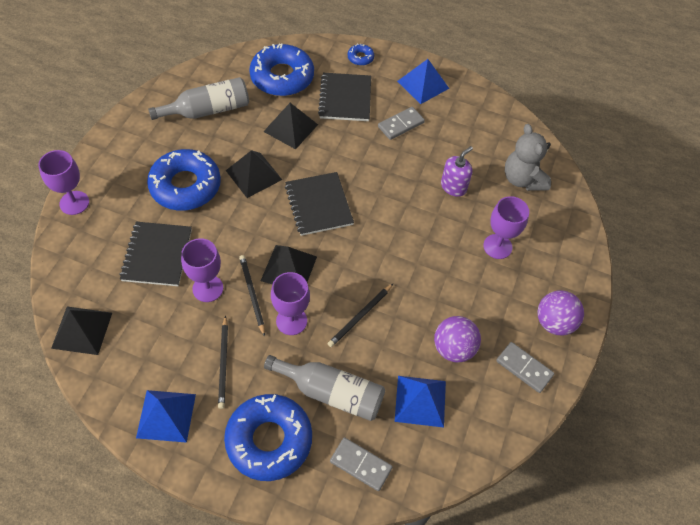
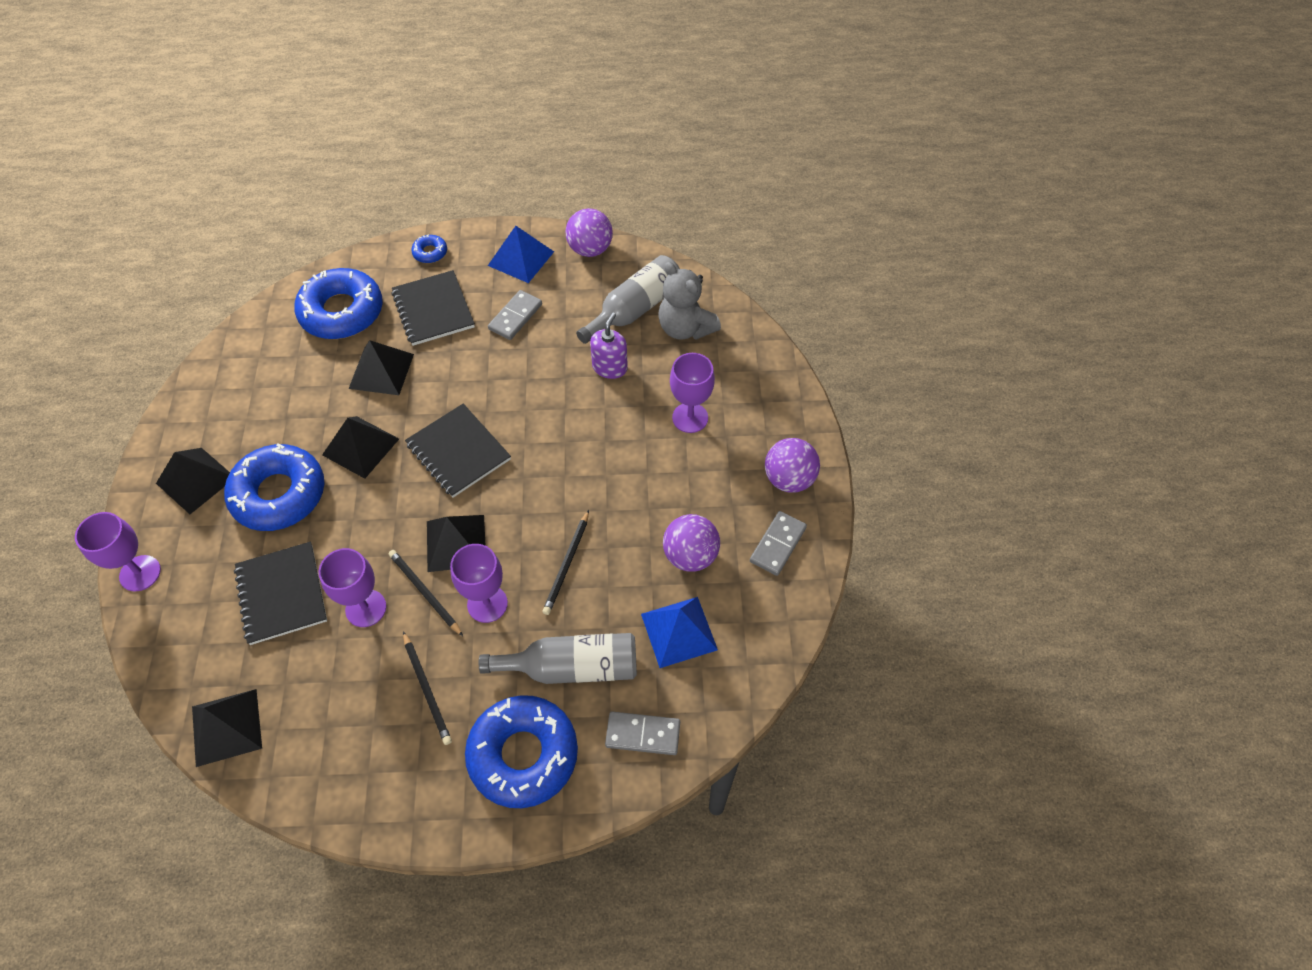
camera: 20 degrees left, 0 degrees up
blue pyramid [136,390,196,443] -> none
grey bottle [148,77,249,120] -> grey bottle moved to [576,255,680,344]
grey domino [496,342,554,393] -> grey domino turned 75 degrees counterclockwise [750,511,807,576]
none -> black pyramid [156,448,230,514]
none -> purple ball [565,208,613,257]

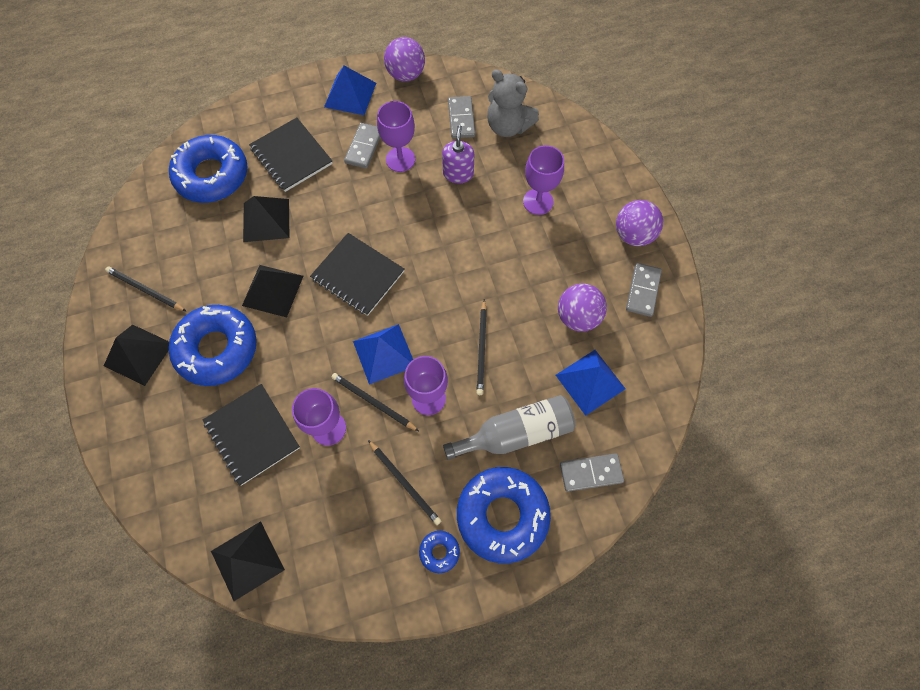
camera: 15 degrees left, 10 degrees up
purple goblet [75,512,161,592] -> purple goblet moved to [377,101,415,172]
blue donut [411,235,447,263] -> blue donut moved to [419,531,460,573]
black pyramid [427,515,486,572] -> blue pyramid [353,324,413,385]
grey bottle [576,255,680,344] -> grey domino [448,96,475,138]
none -> black pencil [105,267,186,311]

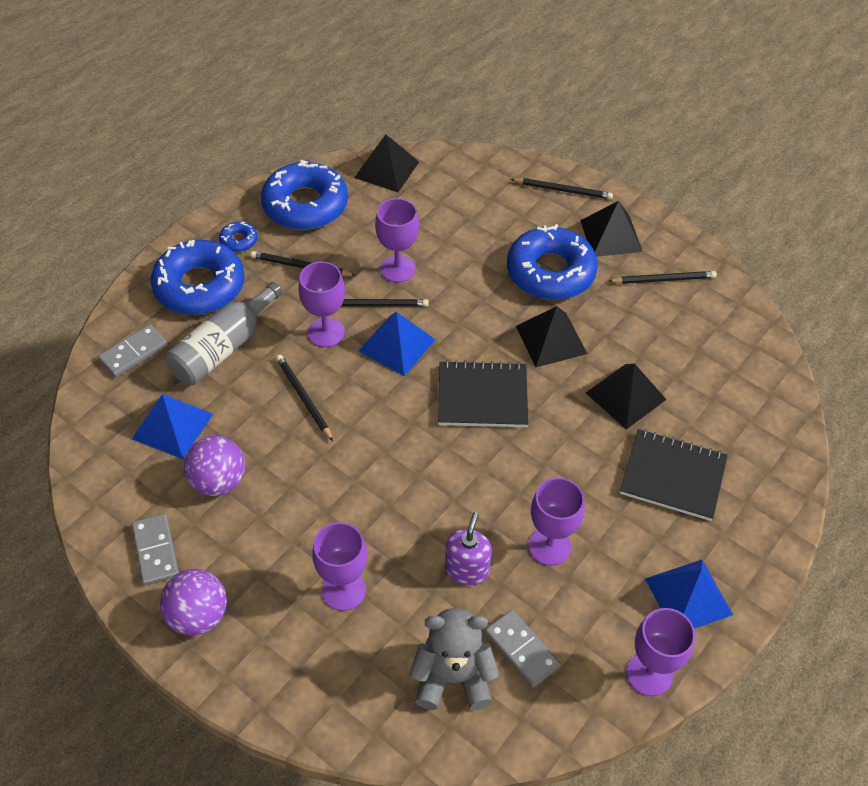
camera: 145 degrees right, 15 degrees down
blue donut [169,135,248,203] -> blue donut moved to [261,160,348,230]
black notebook [203,384,300,486] -> none
grey domino [344,123,380,169] -> none
purple ball [384,37,425,82] -> purple goblet [627,608,695,696]
purple soap dispenser [442,125,474,183] -> purple soap dispenser turned 135 degrees counterclockwise [445,512,492,585]
none -> black pencil [511,178,613,199]

